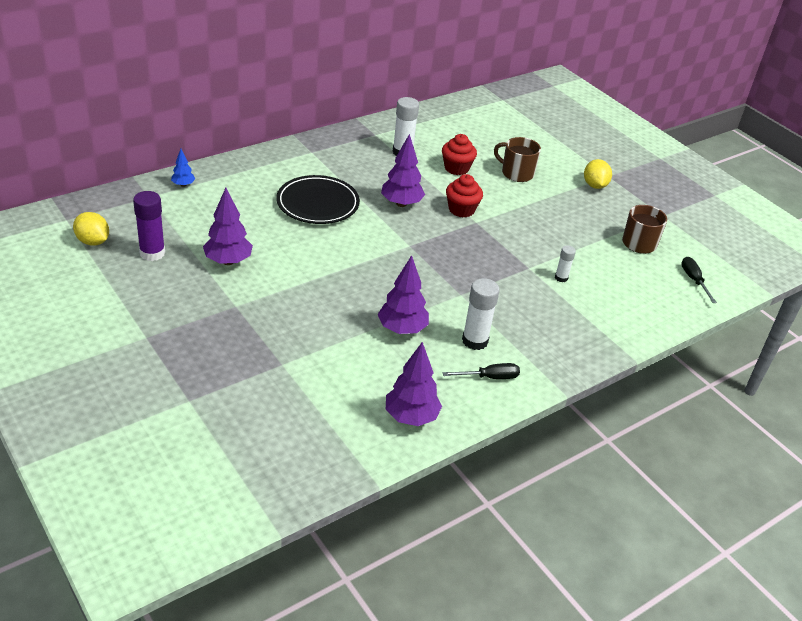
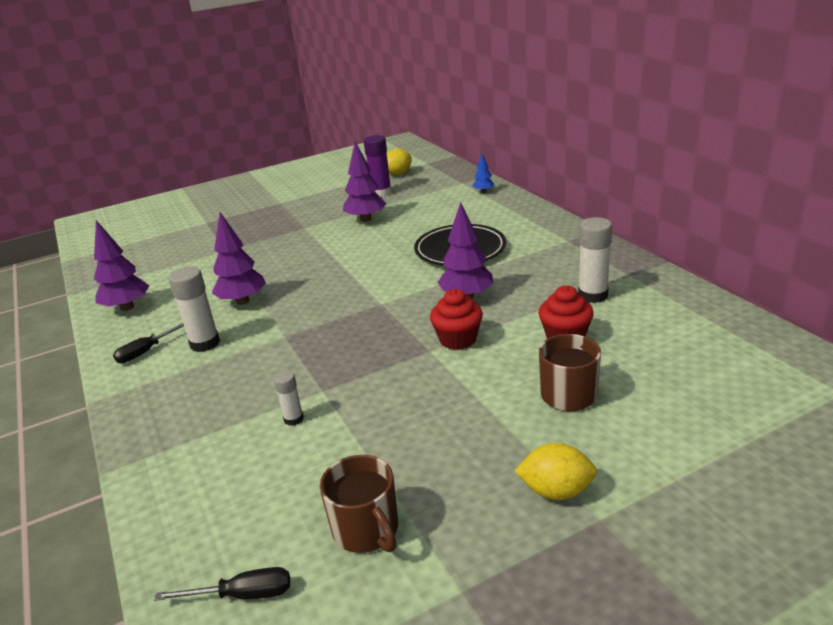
camera: 105 degrees right, 10 degrees down
black screwdriver [443,363,520,379] -> black screwdriver turned 45 degrees clockwise [113,323,184,363]

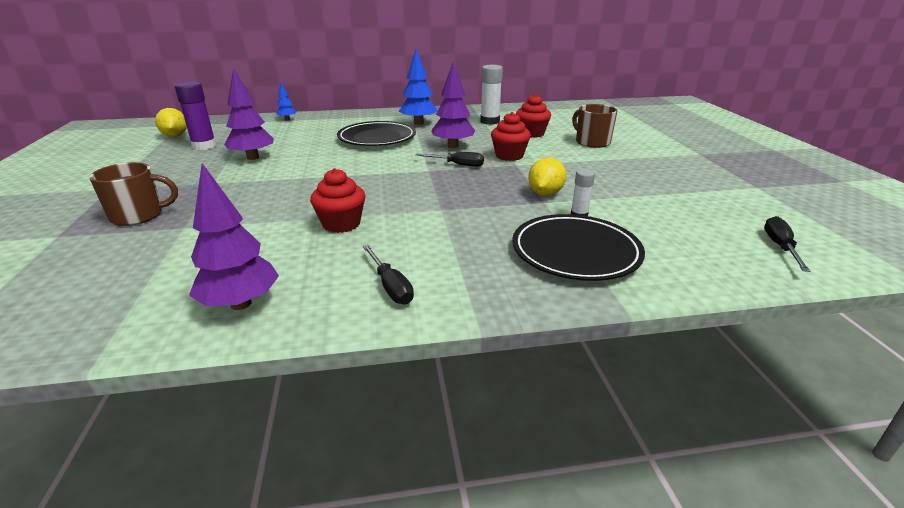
camera: 75 degrees left, 0 degrees up
white glue stick [168,266,220,352] -> none
purple tree [212,212,266,305] -> red cupcake [310,168,365,233]
brown mug [320,455,398,553] -> brown mug moved to [89,162,178,226]
yellow lemon [515,443,597,500] -> yellow lemon moved to [528,158,567,196]
none -> blue tree [399,48,437,125]
none -> black screwdriver [415,152,484,167]
none -> black plate [512,214,645,281]

